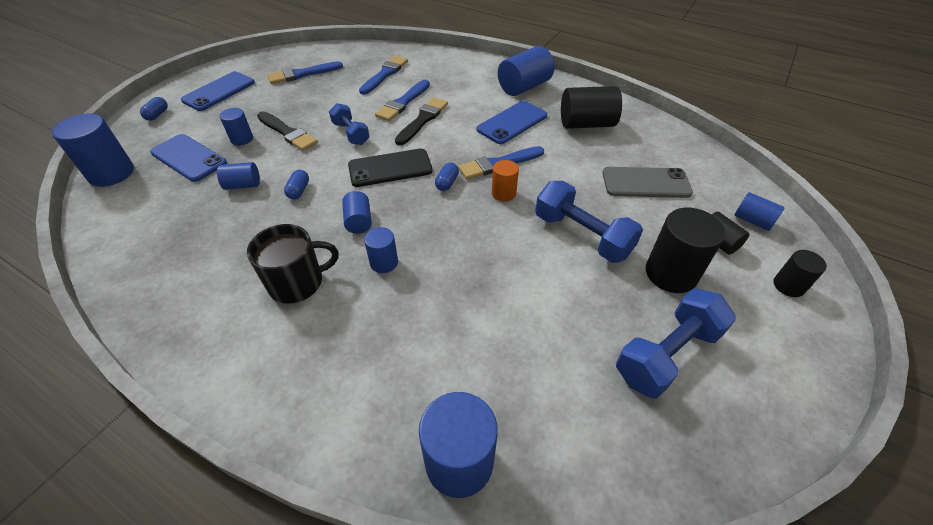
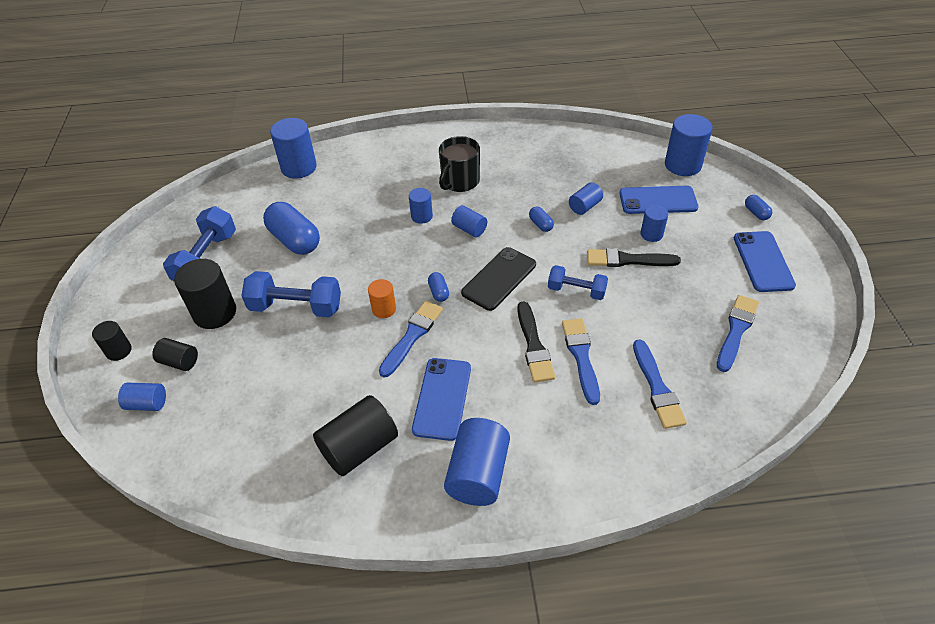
camera: 145 degrees right, 0 degrees up
grey phone [602,167,693,198] -> none
none -> blue capsule [263,202,320,255]

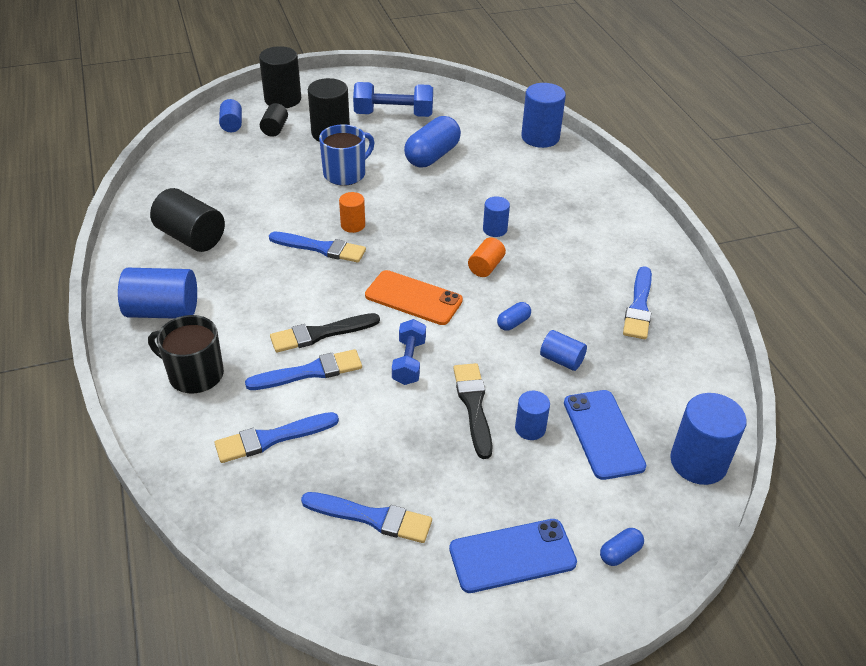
camera: 75 degrees right, 5 degrees down
black cylinder [92,321,132,361] -> black cylinder [259,46,301,108], size x1.78
blue dumbbell [241,271,341,317] -> blue mug [319,124,375,186]
blue phone [412,358,471,441] -> none
blue capsule [428,272,449,302] -> none
black mug [439,136,480,192] -> black mug moved to [148,315,224,393]
blue cylinder [451,205,487,237] -> orange cylinder [468,237,506,277]
black phone [461,247,536,311] -> orange phone [365,270,463,325]
none -> blue brush [623,266,652,339]

